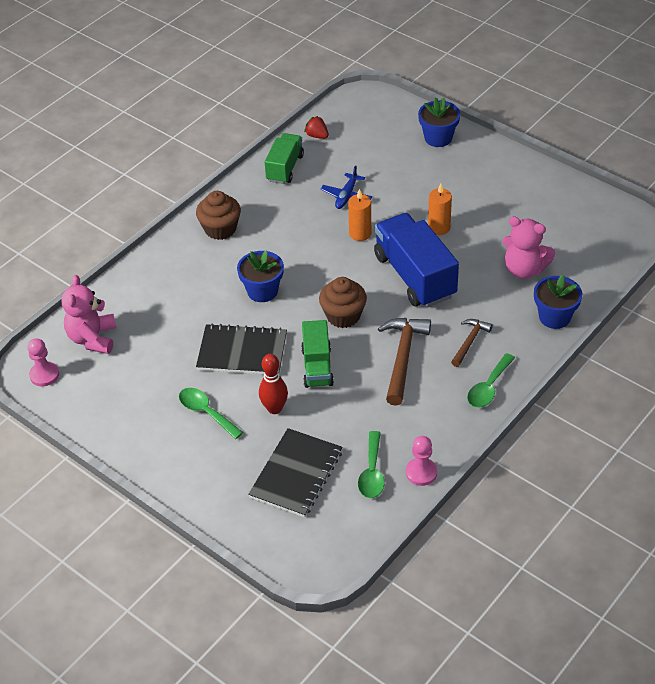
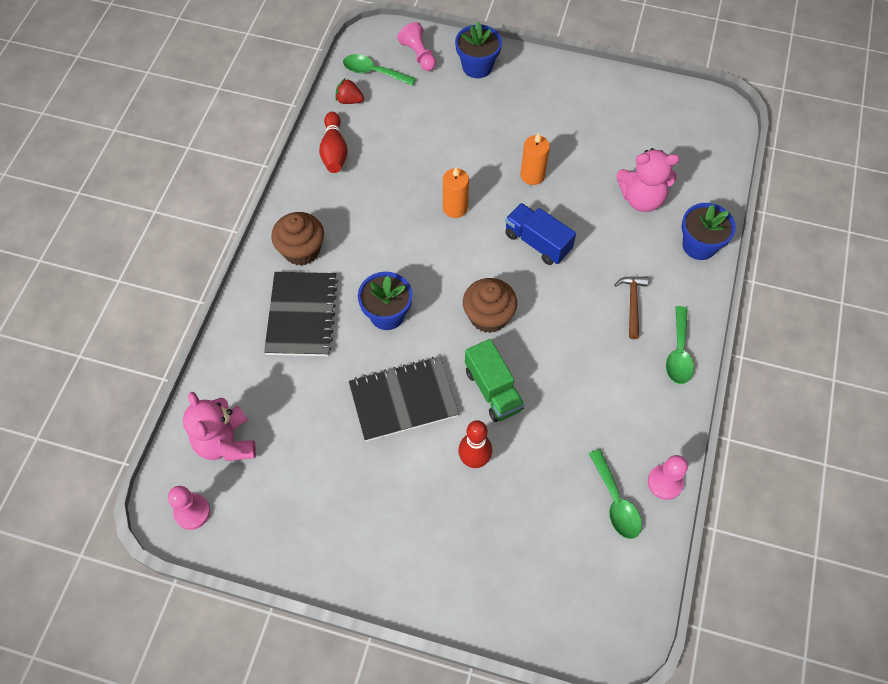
camera: 25 degrees left, 15 degrees up
green spoon [179,388,243,439] -> green spoon moved to [343,54,416,86]
black notebook [248,428,342,517] -> black notebook moved to [264,272,338,356]
green truck [265,133,304,184] -> red bowling pin [319,112,348,173]
blue plane [321,165,372,209] -> none
blue truck [374,213,459,308] -> blue truck [505,203,576,265], size x0.60
brown hammer [378,318,431,406] -> none
none -> pink pawn [397,22,436,71]

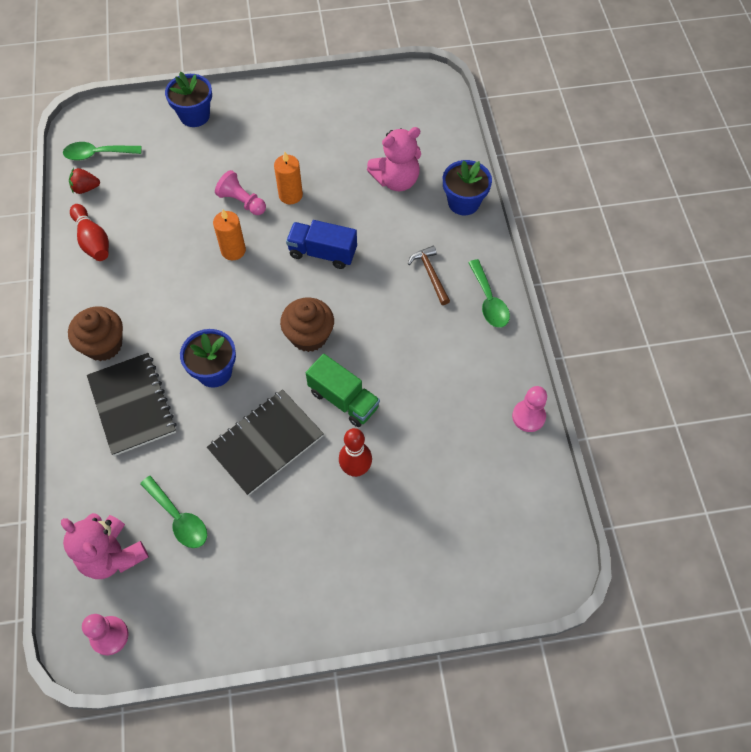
camera: 25 degrees left, 0 degrees up
pink pawn [397,22,436,71] -> pink pawn moved to [215,170,266,215]
green spoon [589,449,642,539] -> green spoon moved to [140,476,207,548]

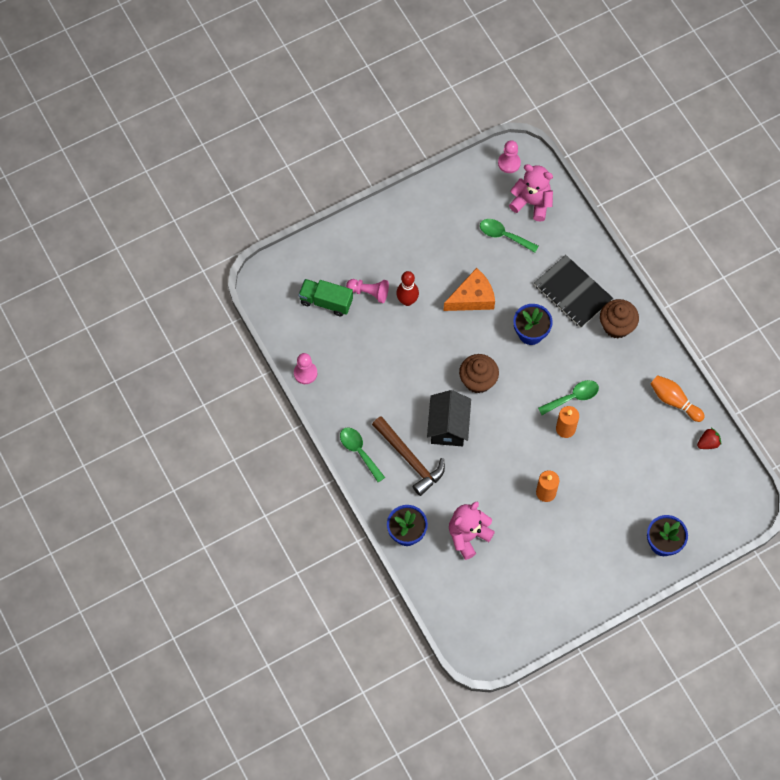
camera: 160 degrees right, 5 degrees up
green spoon [63,142,142,161] -> green spoon moved to [538,380,599,415]
red bowling pin [70,204,109,261] -> orange bowling pin [650,375,705,422]
black notebook [207,389,324,496] -> orange cheese [443,268,495,311]
pink pawn [215,170,266,215] -> pink pawn moved to [346,279,389,303]
blue truck [286,220,357,269] -> none
green truck [306,354,380,427] -> green truck moved to [299,279,353,316]
brown hammer [408,246,450,305] -> brown hammer [372,416,445,496], size x1.70
none -> black house [427,390,471,446]

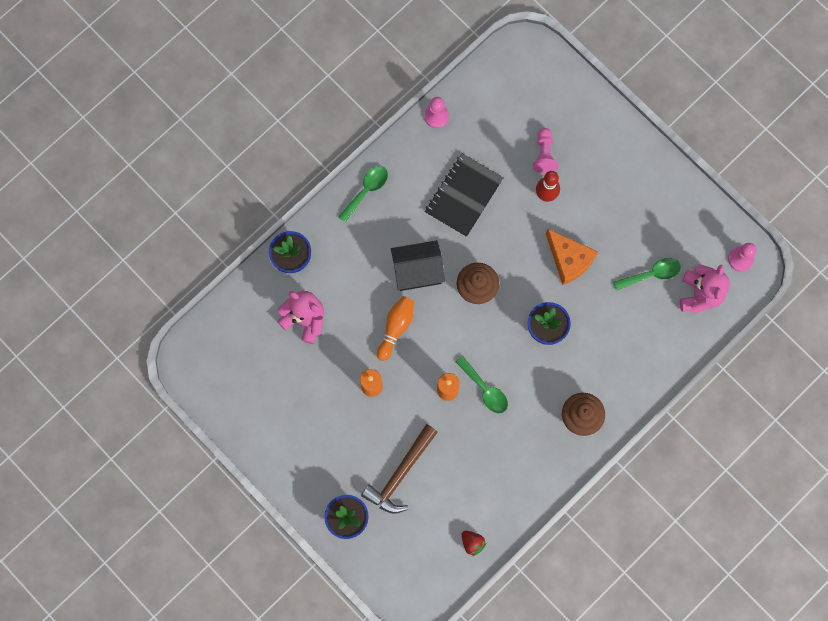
camera: 75 degrees right, 10 degrees up
green truck [299,279,353,316] -> none
brown hammer [372,416,445,496] -> brown hammer moved to [361,424,438,514]
green spoon [480,219,538,252] -> green spoon turned 60 degrees clockwise [613,258,681,291]
black notebook [534,255,613,328] -> black notebook moved to [425,153,504,237]
orange bowling pin [650,375,705,422] -> orange bowling pin moved to [377,296,414,361]

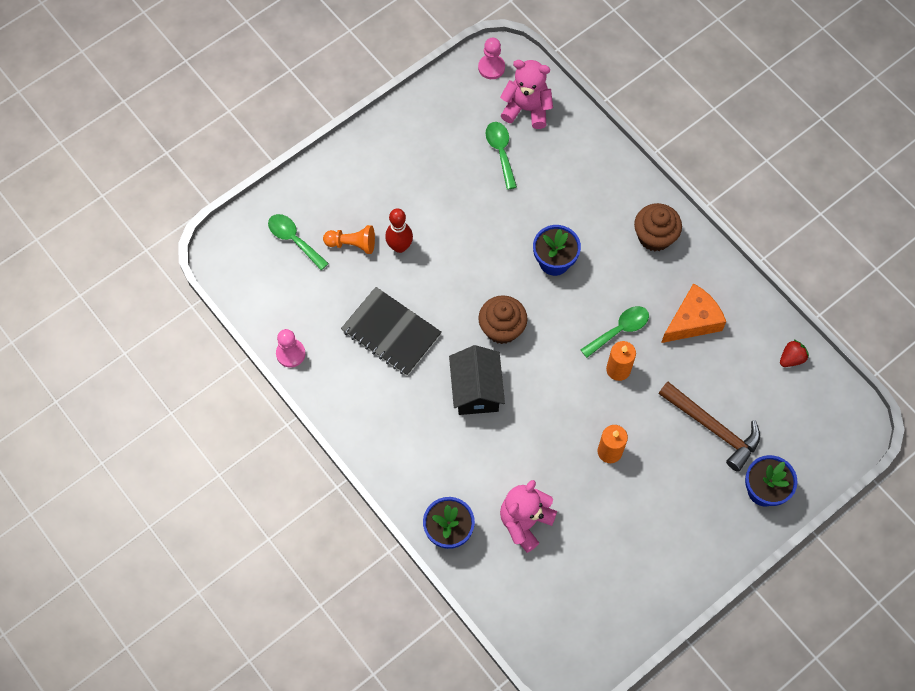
camera: 85 degrees left, 10 degrees down
green spoon [338,166,388,223] -> green spoon moved to [268,214,329,270]
orange bowling pin [377,296,414,361] -> none
pink pawn [533,128,558,173] -> orange pawn [323,225,375,254]
orange cheese [546,229,598,285] -> orange cheese moved to [661,283,726,343]

